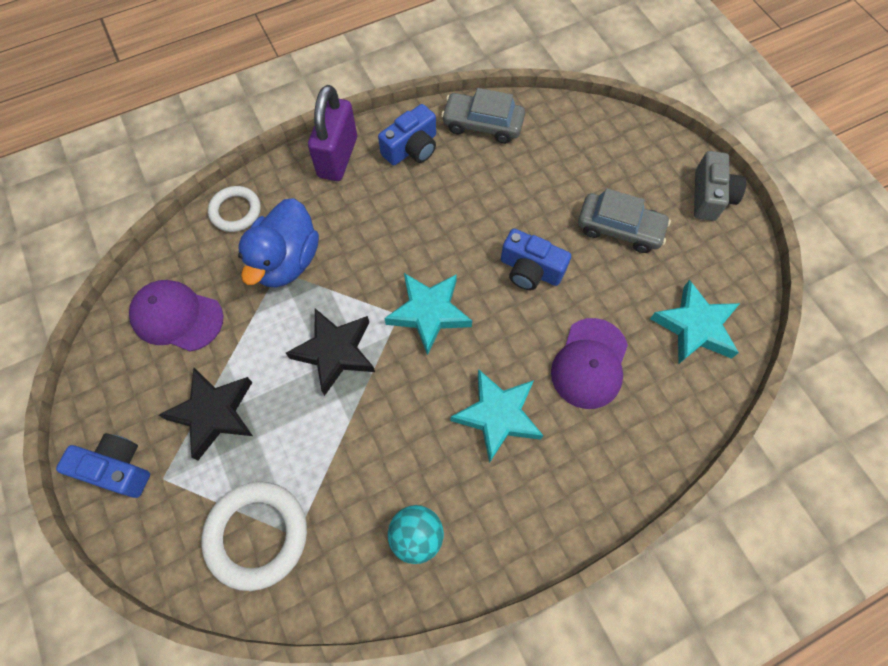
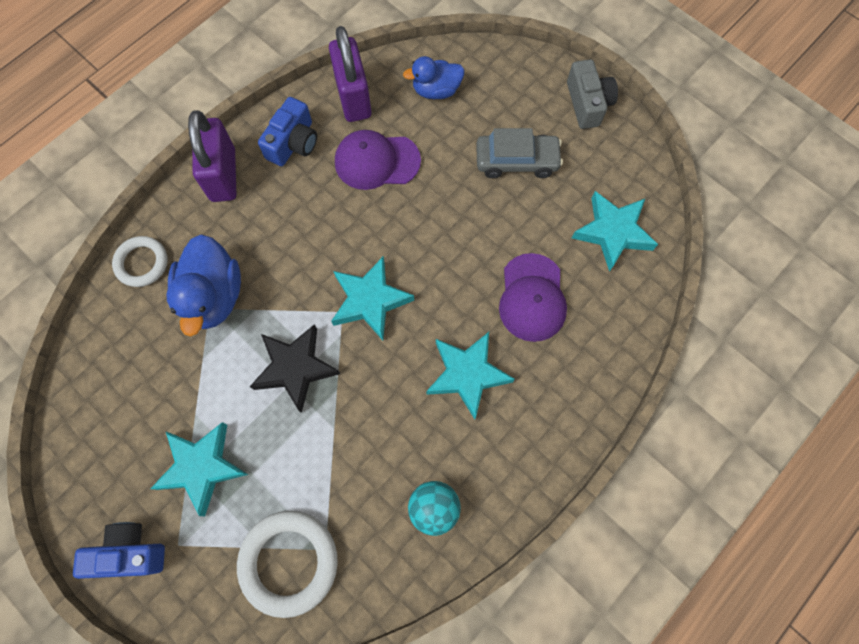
camera: 20 degrees left, 5 degrees up
purple cap [129,280,223,352] -> purple cap moved to [335,130,421,190]
black star [159,368,253,461] -> turquoise star [150,422,248,516]
grey car [441,88,525,144] -> purple padlock [329,26,372,122]
blue camera [501,229,571,290] -> none
none -> blue duck [403,56,465,99]

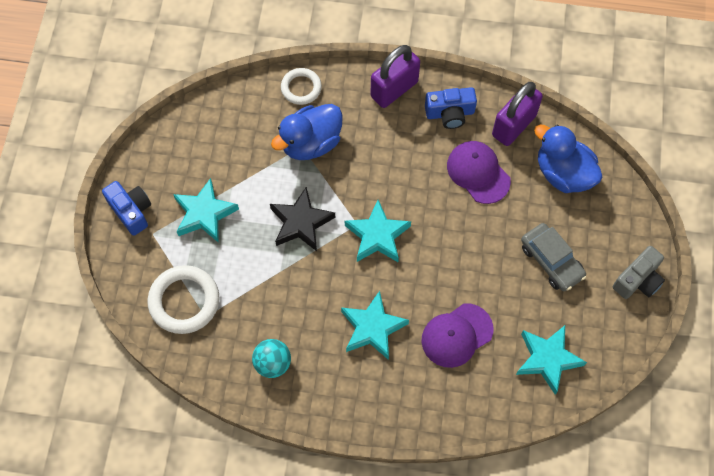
camera: 55 degrees right, 5 degrees down
blue duck [403,56,465,99] -> blue duck [534,124,602,193], size x1.57

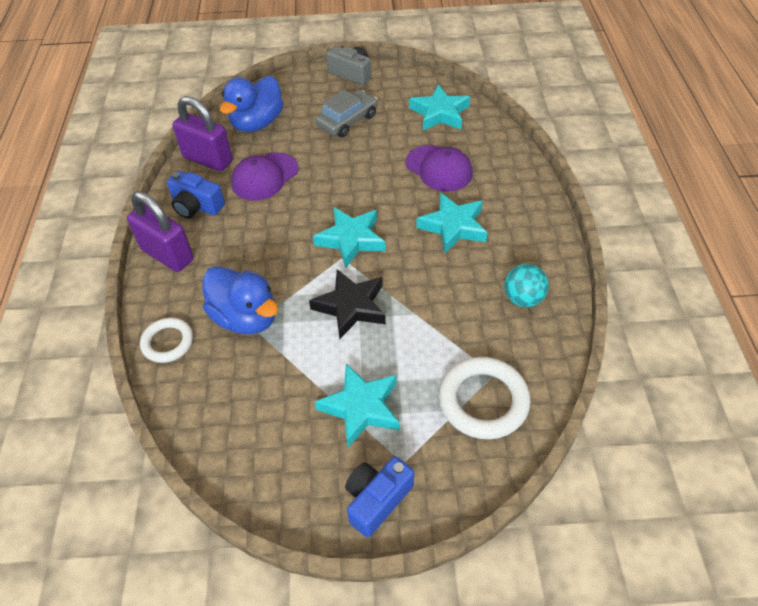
camera: 100 degrees left, 15 degrees down
blue camera [425,87,477,129] -> blue camera turned 135 degrees clockwise [167,171,225,218]

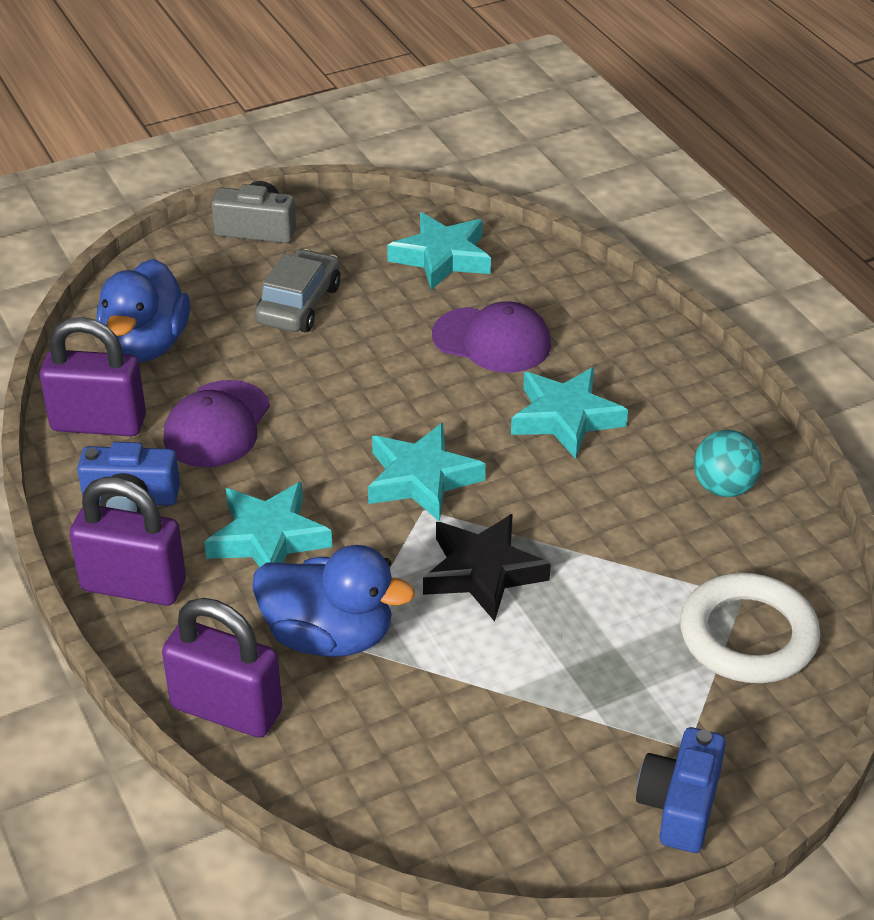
camera: 25 degrees left, 10 degrees down
white ring [140,318,193,363] -> purple padlock [162,598,282,738]
turquoise star [315,363,399,447] -> turquoise star moved to [204,482,332,568]

